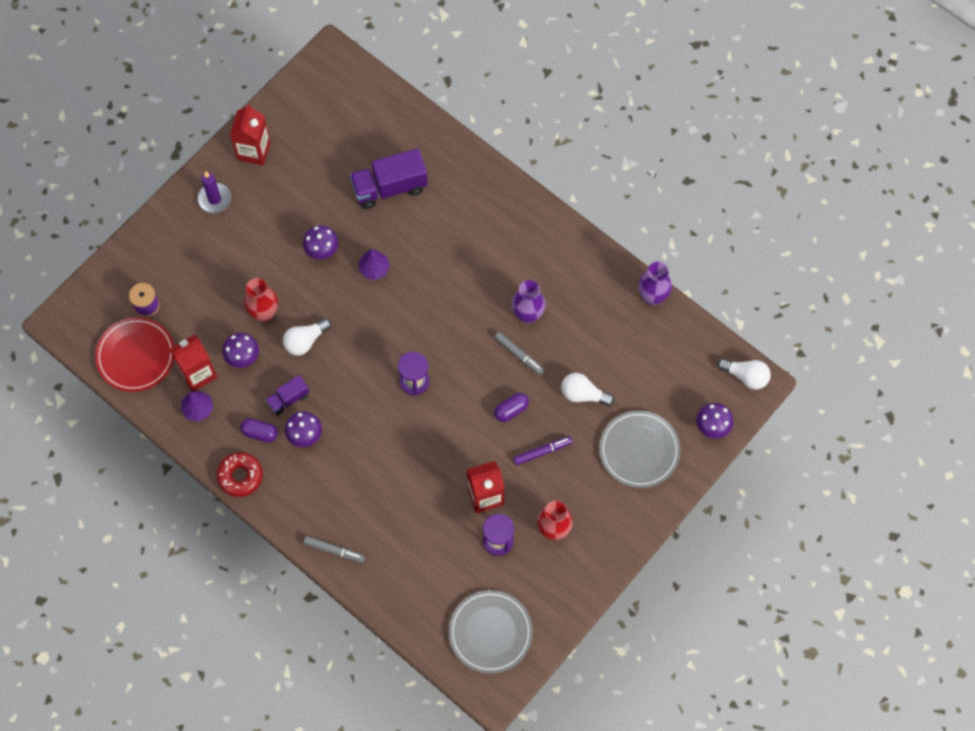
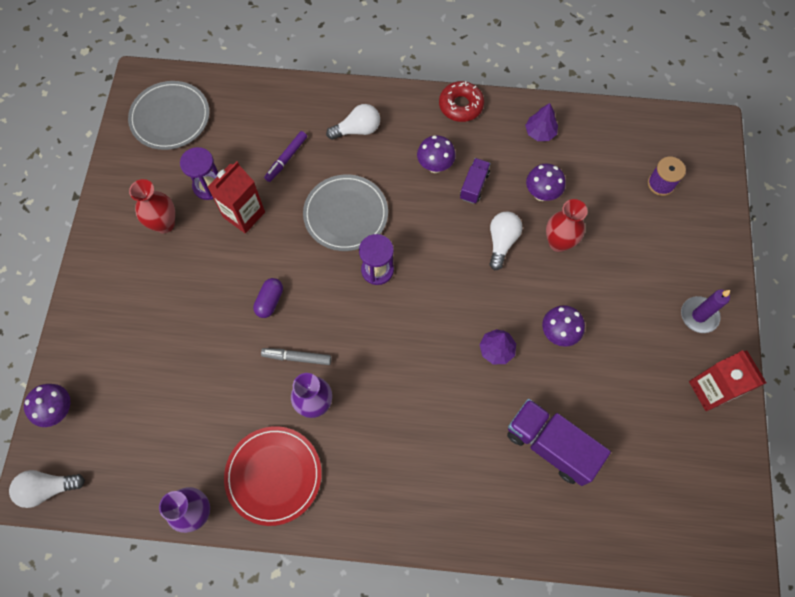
camera: 145 degrees right, 0 degrees up
red plate [95,317,174,392] -> red plate moved to [224,426,322,526]
red carton [169,335,217,391] -> none
purple capsule [240,418,278,442] -> none
grey marker [303,536,365,563] -> none
purple truck [350,148,428,209] -> purple truck turned 90 degrees counterclockwise [507,399,611,486]
purple marker [513,436,573,465] -> purple marker moved to [264,131,307,182]
white light bulb [561,373,614,406] -> white light bulb moved to [326,104,380,140]
grey plate [599,410,681,488] -> grey plate moved to [303,174,388,251]

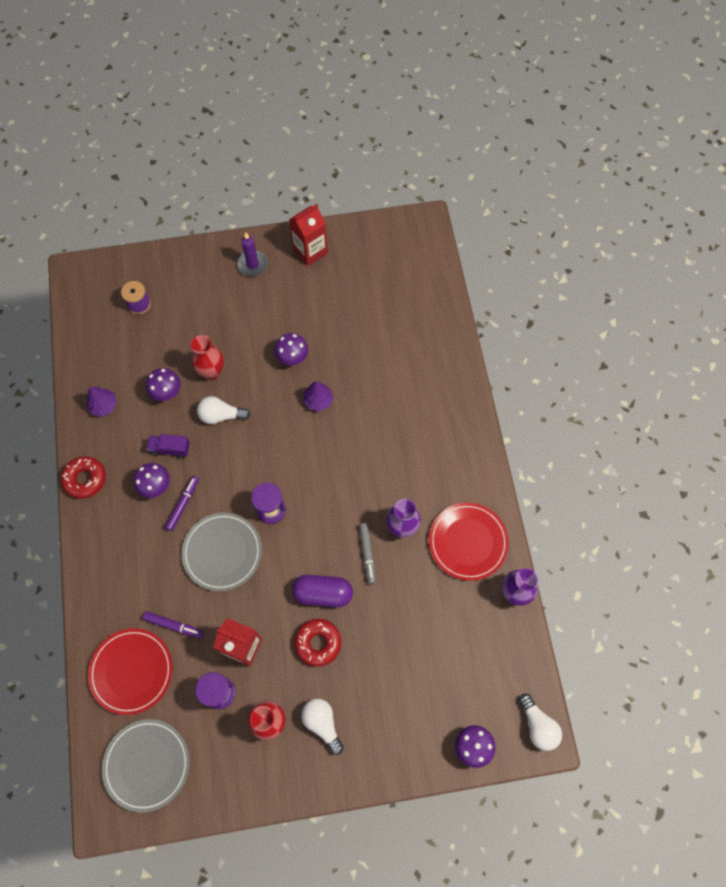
camera: 105 degrees left, 0 degrees up
purple capsule [253,278,283,318] -> purple capsule [292,575,353,607], size x1.56
white light bulb [326,104,380,140] -> white light bulb moved to [301,699,344,755]
purple truck [507,399,611,486] -> none
none -> red plate [88,628,173,715]
none -> purple marker [165,476,199,531]
none -> red donut [294,619,341,667]

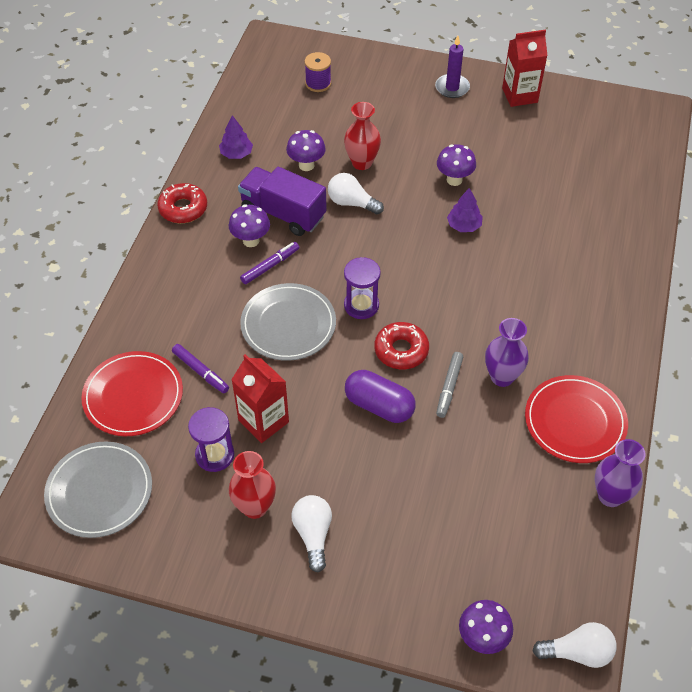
camera: 25 degrees right, 15 degrees down
purple truck [147,434,190,459] -> purple truck [238,167,327,236], size x1.84
red donut [294,619,341,667] -> red donut moved to [374,322,429,369]
white light bulb [519,693,562,751] -> white light bulb turned 90 degrees counterclockwise [533,622,617,668]

